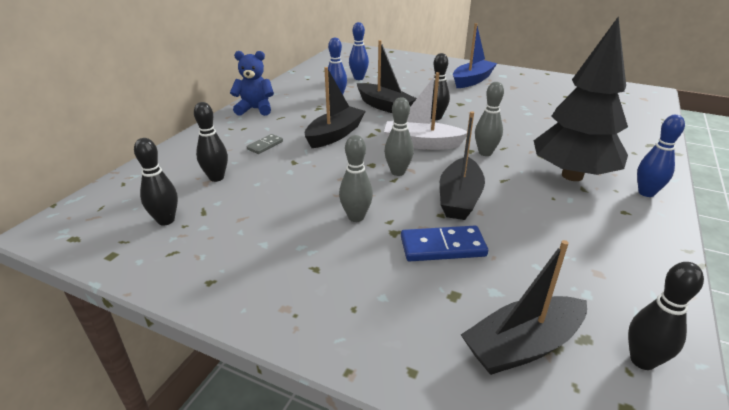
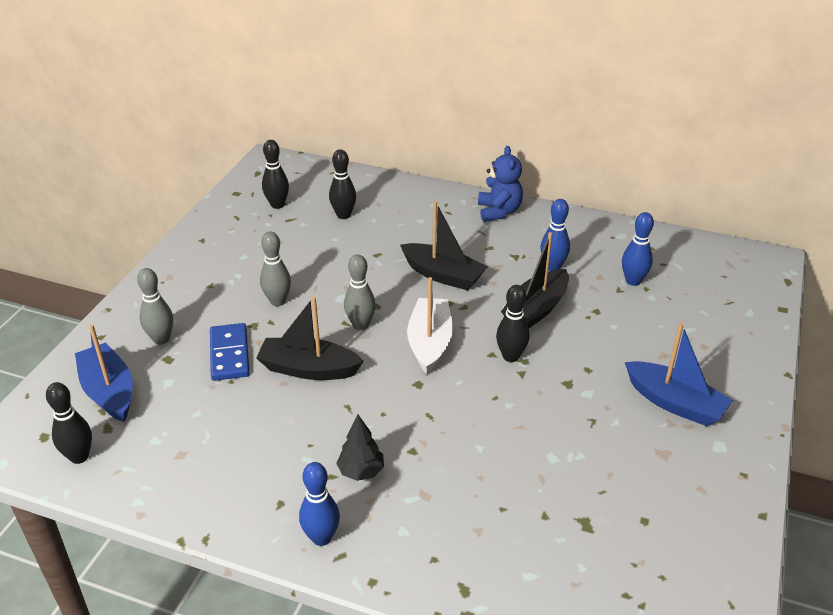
camera: 85 degrees right, 5 degrees up
grey domino [247,134,283,154] -> none
black boat [461,240,587,375] -> blue boat [75,324,133,422]
grey bowling pin [475,82,504,156] -> grey bowling pin moved to [137,268,173,345]
black tree [534,16,628,181] -> black tree [336,415,384,481], size x0.42

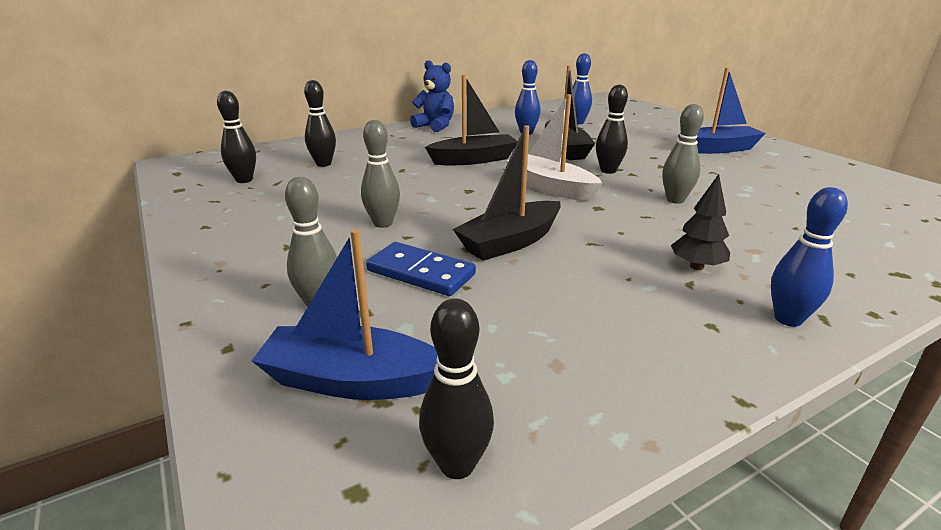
camera: 50 degrees left, 10 degrees down
grey bowling pin [344,254,376,330] -> grey bowling pin moved to [663,104,704,204]

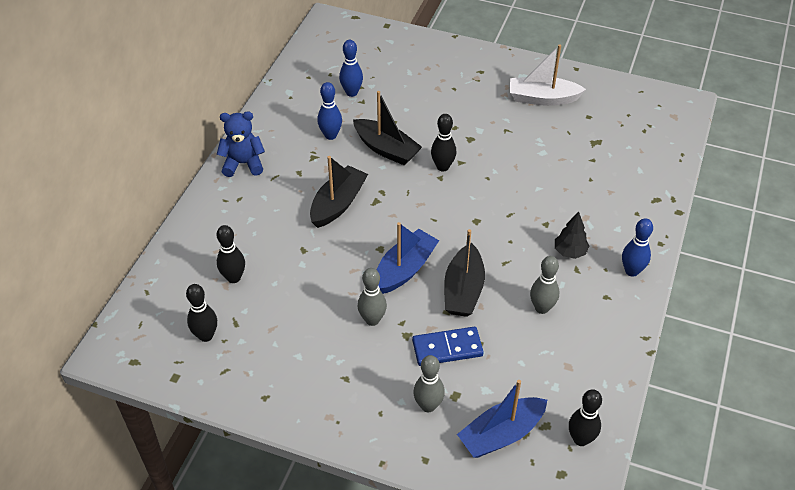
camera: 40 degrees left, 20 degrees up
white boat [506,94,602,201] -> white boat moved to [510,44,586,106]
grey bowling pin [663,104,704,204] -> grey bowling pin moved to [530,256,559,314]
blue boat [678,68,766,154] -> blue boat moved to [377,222,439,294]

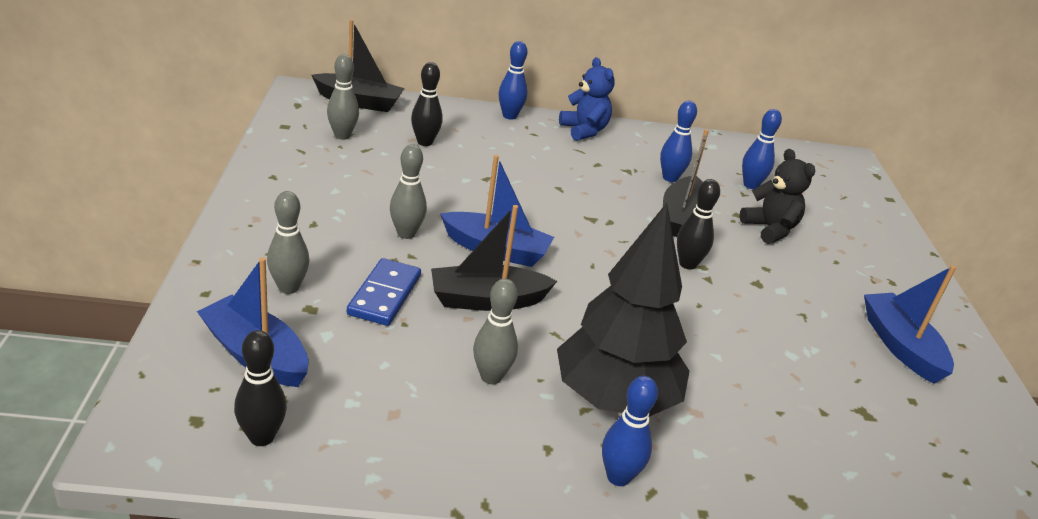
camera: 65 degrees right, 15 degrees down
black bowling pin [186,284,217,342] -> grey bowling pin [327,54,359,140]
black boat [310,156,368,228] -> black boat moved to [312,20,405,112]
blue domino [412,327,484,366] -> blue domino turned 45 degrees clockwise [347,258,421,326]
white boat [510,44,586,106] -> blue boat [864,265,956,383]
black tree [555,211,589,259] -> black tree [557,203,689,417], size x2.35
none -> blue bowling pin [498,41,528,120]
none -> black teddy bear [740,149,816,244]

